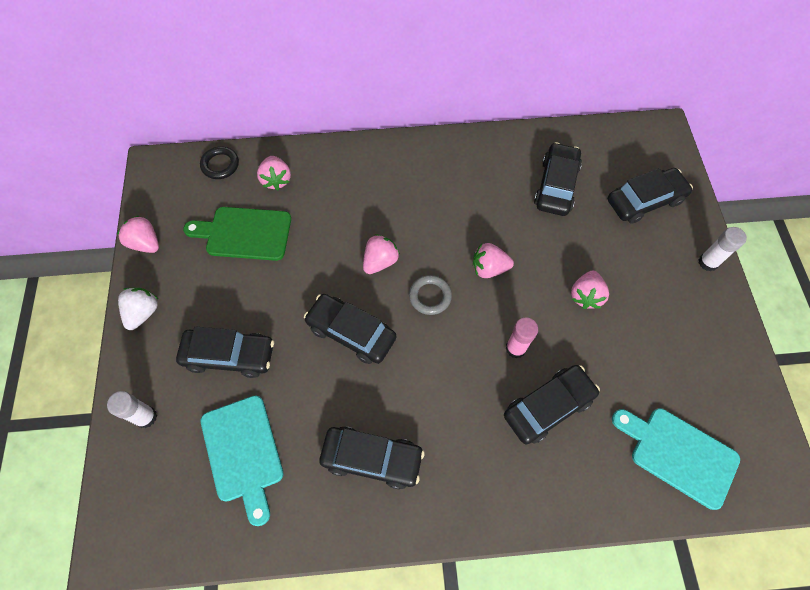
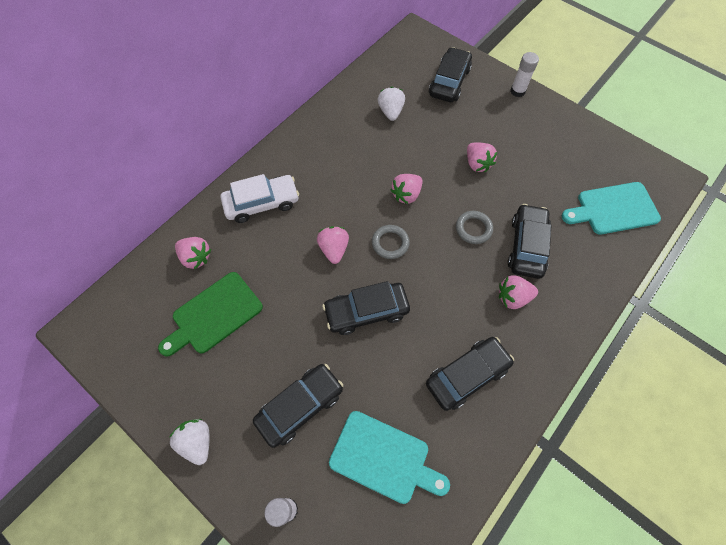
camera: 45 degrees left, 0 degrees up
pink strawberry [117,215,159,253] -> pink strawberry moved to [499,275,538,309]
black ring [200,146,239,179] -> none
pink glue stick [506,317,538,359] -> grey ring [456,211,493,244]
black car [534,142,582,216] -> white strawberry [378,87,405,121]
none -> white car [221,174,299,223]

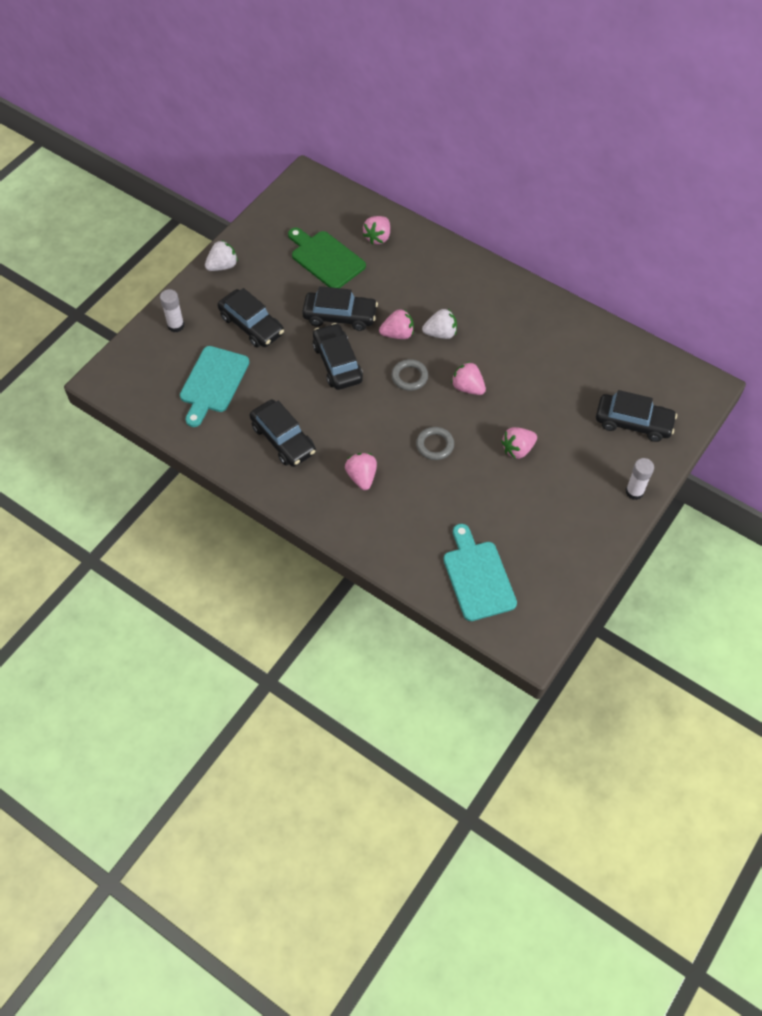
camera: 85 degrees right, 5 degrees down
white car [221,174,299,223] -> none
white strawberry [378,87,405,121] -> white strawberry moved to [422,309,457,339]
black car [508,204,551,279] -> black car moved to [302,286,378,331]

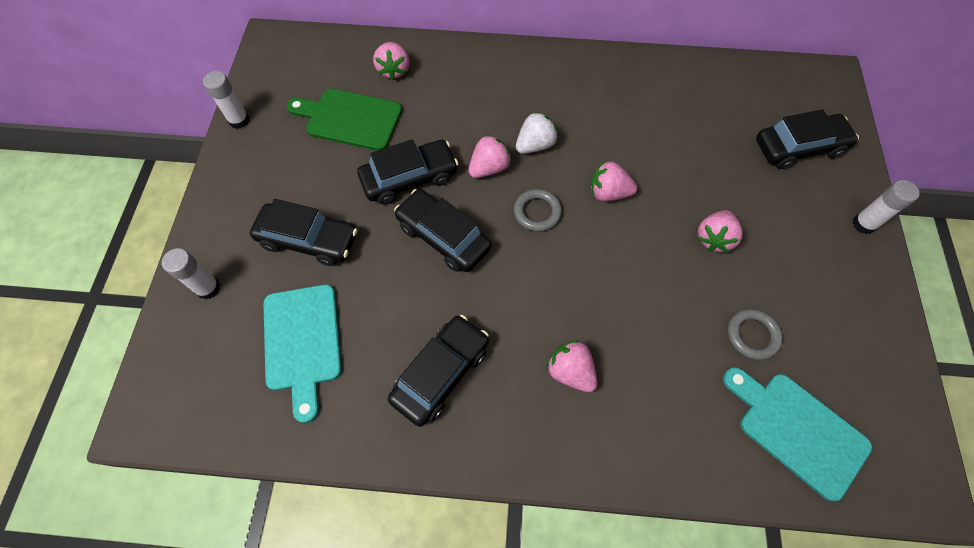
camera: 30 degrees left, 5 degrees up
white strawberry [205,240,238,271] -> none
black car [250,400,316,467] -> black car turned 75 degrees counterclockwise [388,315,489,427]
grey ring [416,427,454,460] -> grey ring moved to [727,309,783,360]
none -> white glue stick [203,71,250,129]

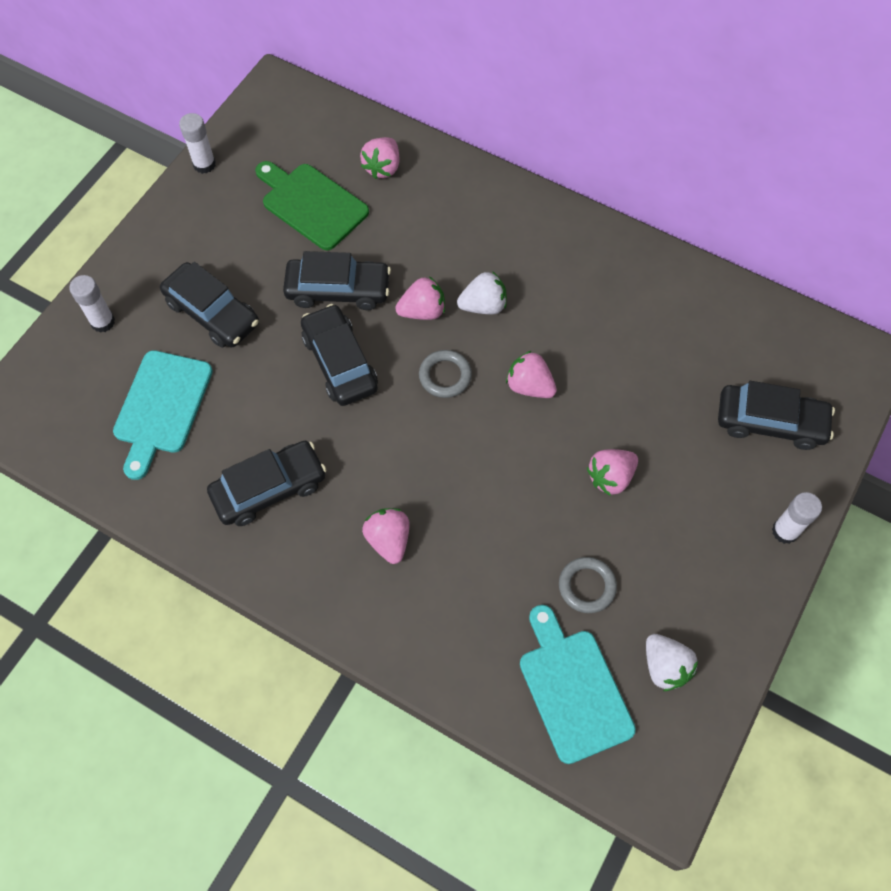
camera: 25 degrees right, 0 degrees up
none -> white strawberry [646,634,698,691]

